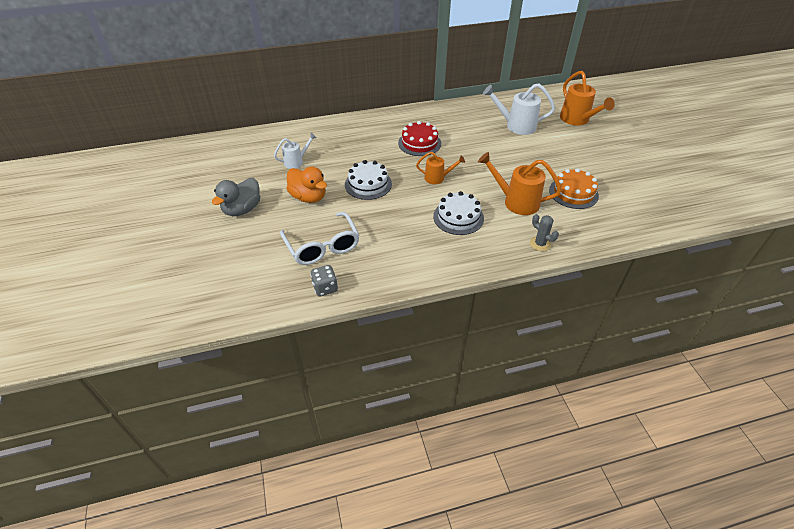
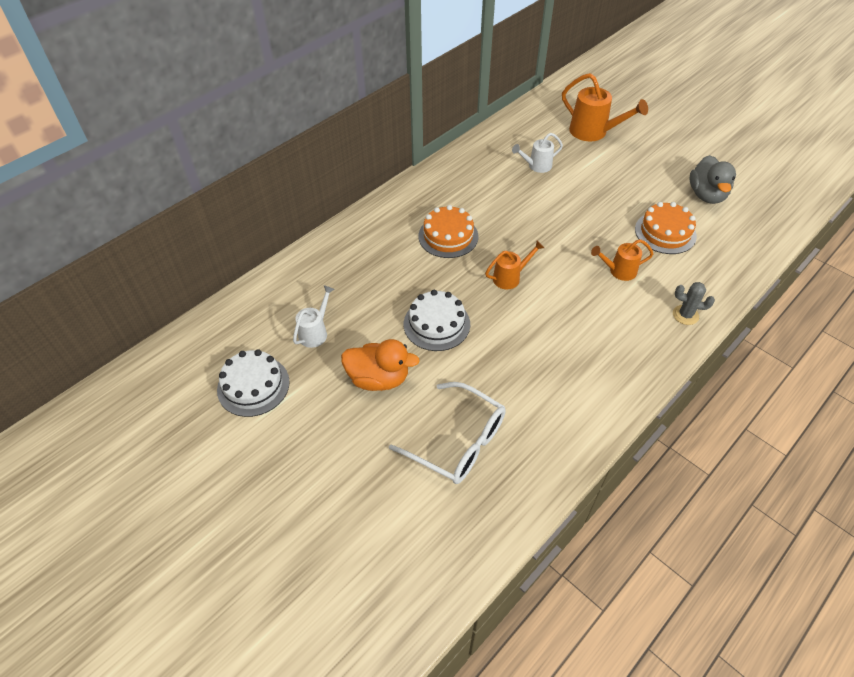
camera: 30 degrees left, 5 degrees up
grey duck [212,178,260,216] -> grey duck moved to [689,155,736,204]
grey dice [310,265,338,296] -> none
red cake [398,121,441,156] -> orange cake [419,205,479,258]
white cake [433,191,484,235] -> white cake moved to [217,349,290,417]
orange watering can [478,152,562,215] -> orange watering can [591,239,653,281], size x0.60
white watering can [483,83,555,135] -> white watering can [512,133,563,173], size x0.60

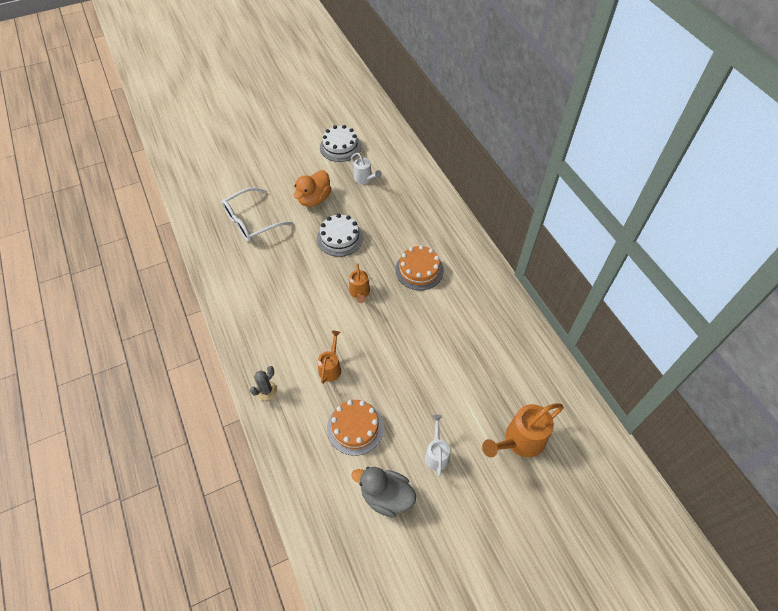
camera: 110 degrees right, 5 degrees up
white watering can [512,133,563,173] -> white watering can moved to [425,414,450,477]

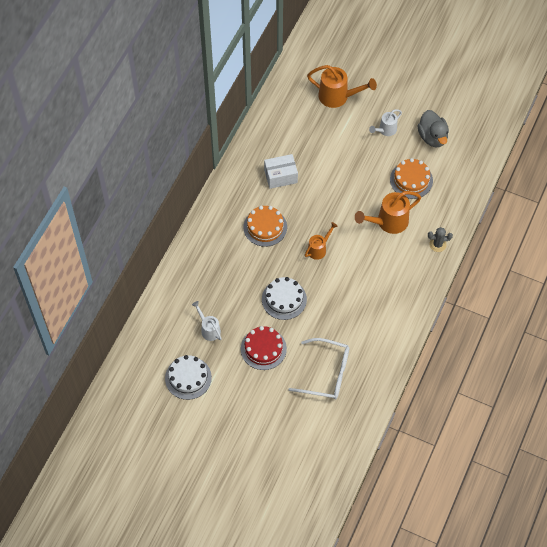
camera: 130 degrees left, 5 degrees up
orange duck [294,170,332,207] -> red cake [241,326,287,370]
orange watering can [318,331,341,384] -> orange watering can [355,191,421,234], size x1.67
white watering can [351,153,382,184] -> white watering can turned 45 degrees counterclockwise [192,301,222,341]
none -> white box [264,154,298,189]

